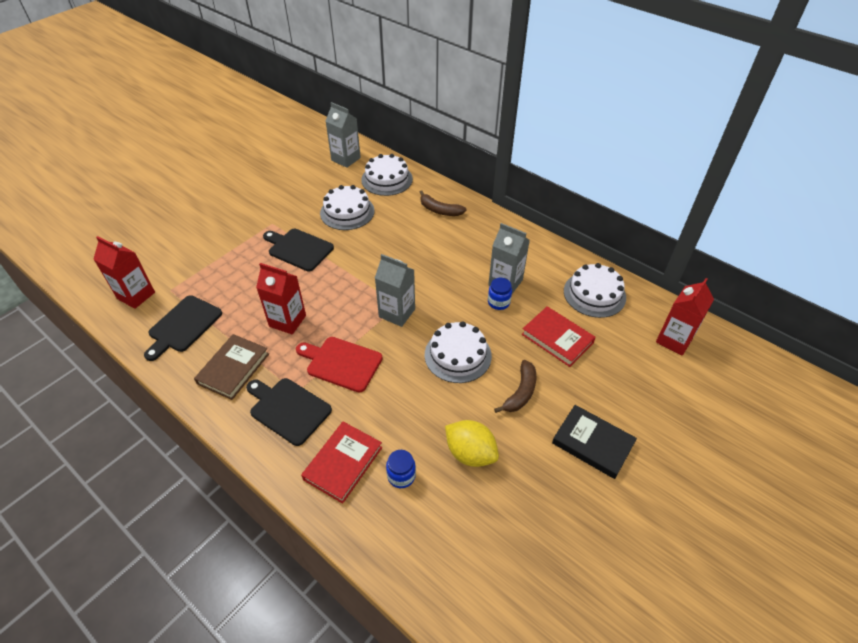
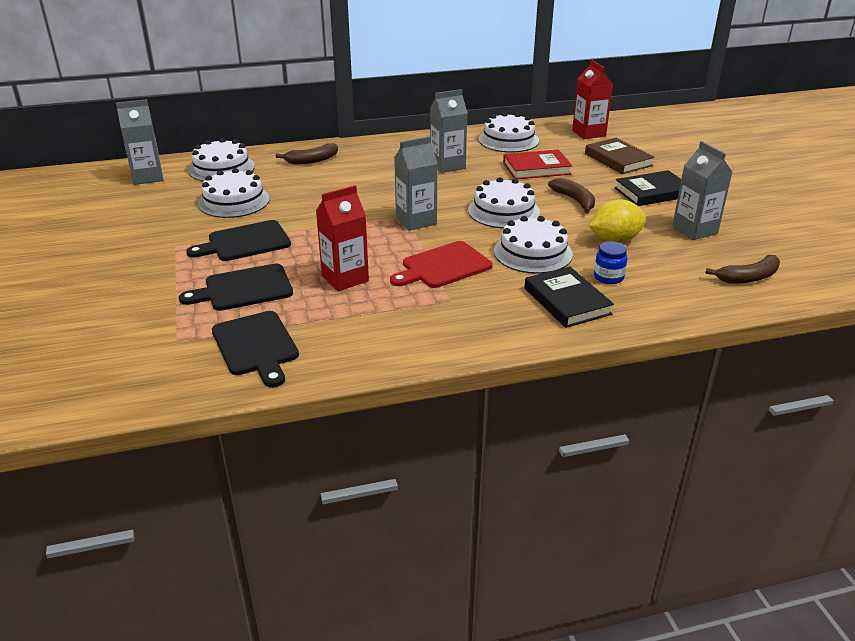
camera: 55 degrees left, 15 degrees down
red carton [93,236,155,309] -> none
brown book [194,334,269,400] -> brown book moved to [585,138,655,174]
black cutting board [246,378,332,446] -> black cutting board moved to [179,264,293,311]
red book [301,422,382,504] -> black book [524,266,614,328]
blue jar [488,278,512,310] -> none
none -> white cake [494,216,573,274]
none -> grey carton [672,141,732,240]
none -> brown banana [705,255,780,284]

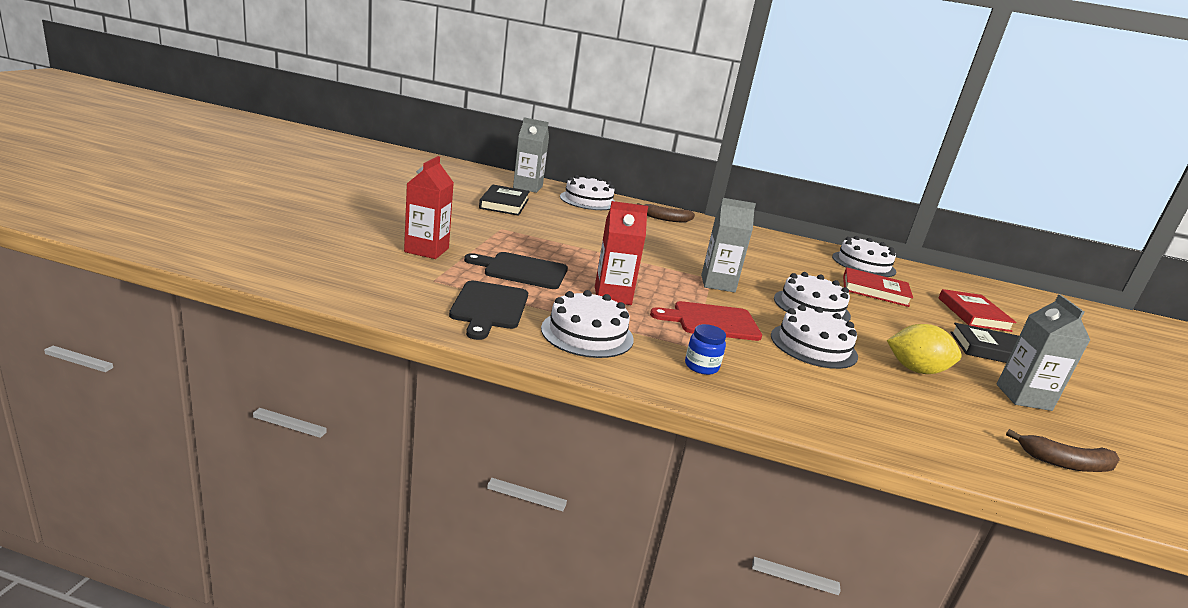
camera: 25 degrees right, 10 degrees down
black cutting board [186,220,291,261] -> none
white cake [198,168,270,218] -> white cake moved to [541,290,634,358]
grey carton [430,89,467,173] -> none
black book [524,266,614,328] -> black book moved to [479,185,530,216]
brown banana [548,178,595,213] -> none
red carton [572,60,613,139] -> red carton moved to [404,156,454,259]
brown book [585,138,655,174] -> red book [939,289,1017,332]
blue jar [594,241,627,284] -> blue jar moved to [685,324,726,375]

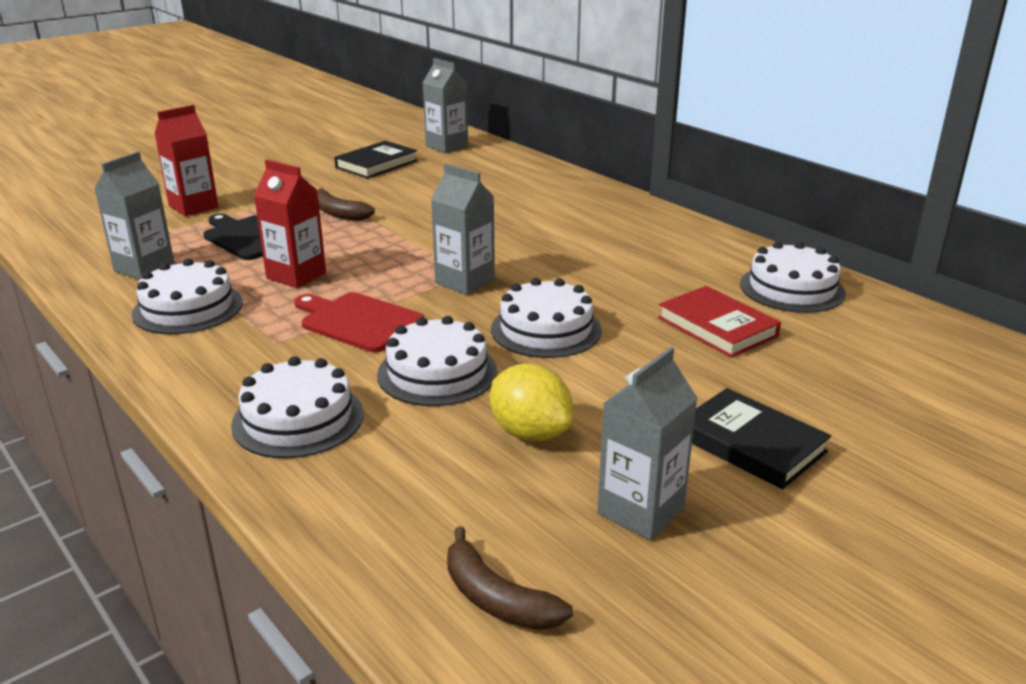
camera: 40 degrees right, 5 degrees up
black cutting board [449,280,528,340] -> grey carton [94,151,175,280]
white cake [560,175,615,210] -> white cake moved to [231,356,363,458]
brown banana [637,203,695,222] -> brown banana moved to [317,188,375,221]
blue jar [685,324,726,375] -> none
red book [939,289,1017,332] -> none

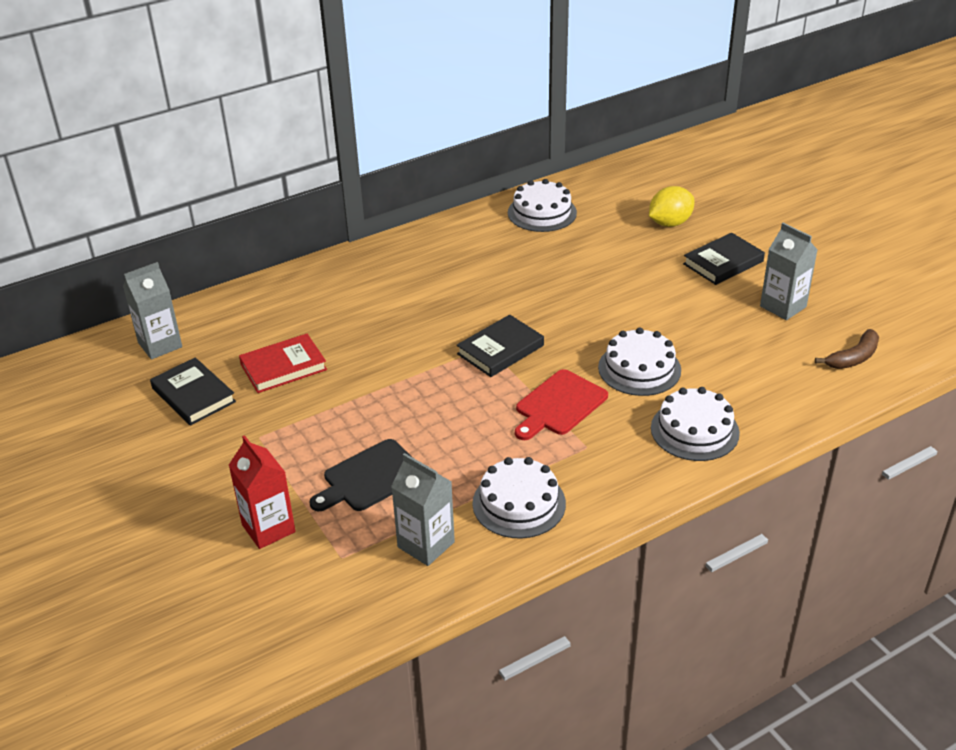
camera: 80 degrees left, 10 degrees up
red carton [254,160,326,288] -> none
brown banana [317,188,375,221] -> none
grey carton [431,164,495,295] -> black book [457,315,544,377]
yellow lemon [490,364,573,441] -> yellow lemon moved to [649,186,694,227]
white cake [491,278,602,358] -> none
red book [658,286,781,358] -> red book moved to [239,334,327,393]

